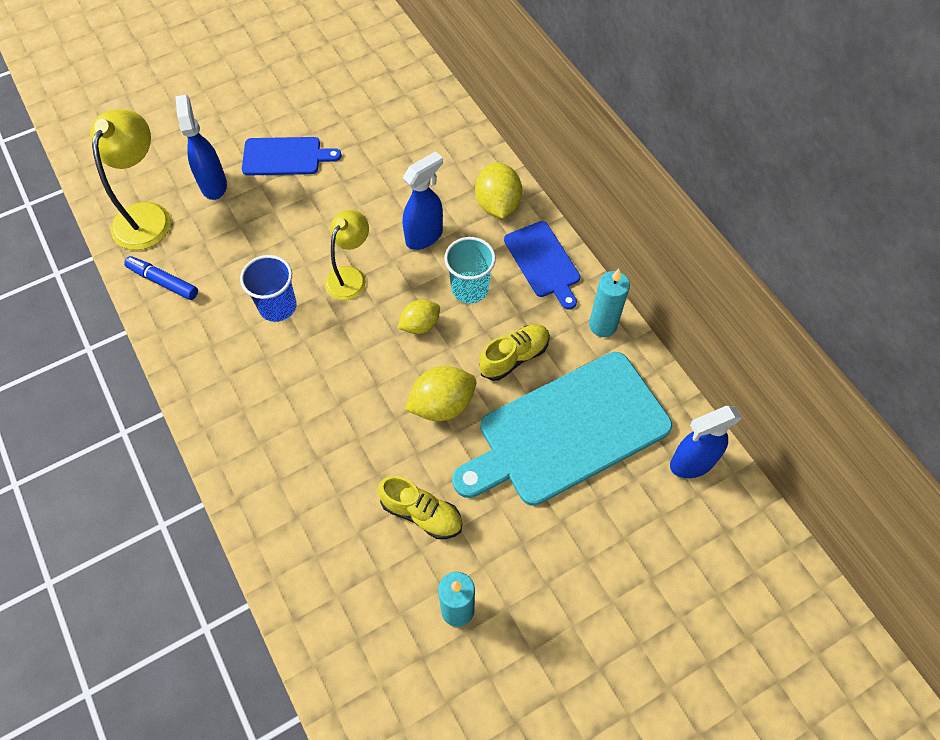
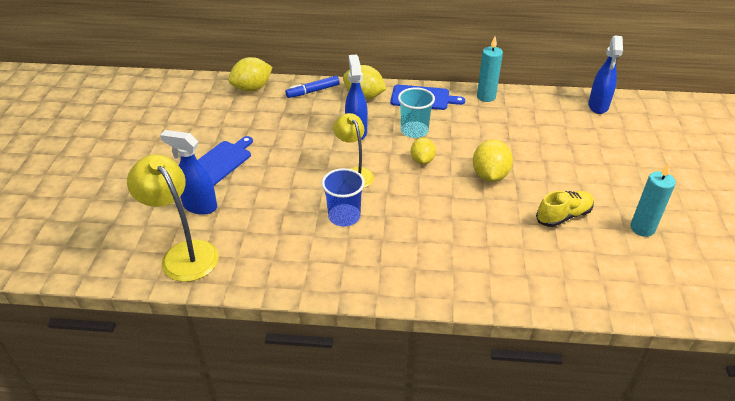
camera: 55 degrees left, 20 degrees down
blue marker [124,256,198,300] -> blue marker moved to [285,76,339,98]
turquoise cutting board [452,352,672,506] -> none
yellow shoe [479,324,550,381] -> none
none -> yellow lemon [228,57,272,92]

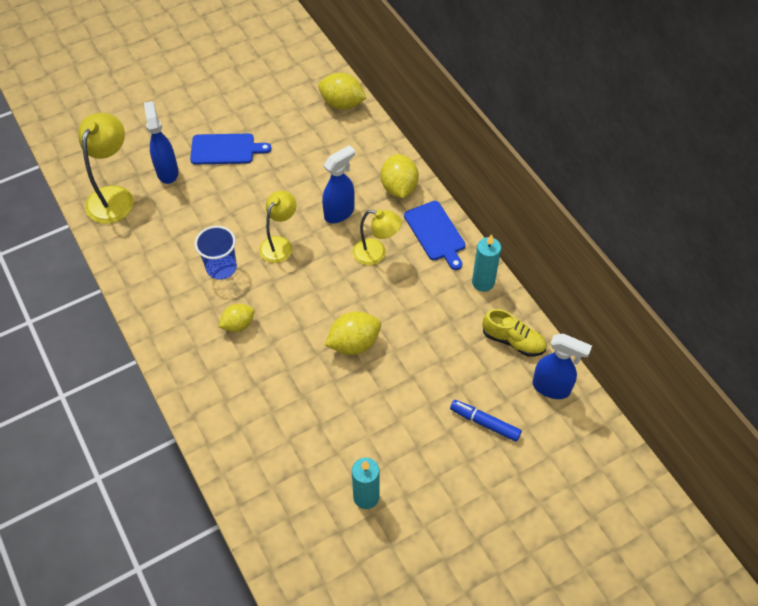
camera: 55 degrees right, 15 degrees up
blue marker [285,76,339,98] -> blue marker moved to [450,400,522,442]
turquoise cup [398,87,435,138] -> yellow lamp [353,210,402,265]
yellow lemon [411,137,436,164] -> yellow lemon moved to [218,304,254,332]
yellow shoe [536,191,594,227] -> yellow shoe moved to [483,309,546,357]
blue spray bottle [588,35,623,114] -> blue spray bottle turned 135 degrees counterclockwise [532,334,592,399]

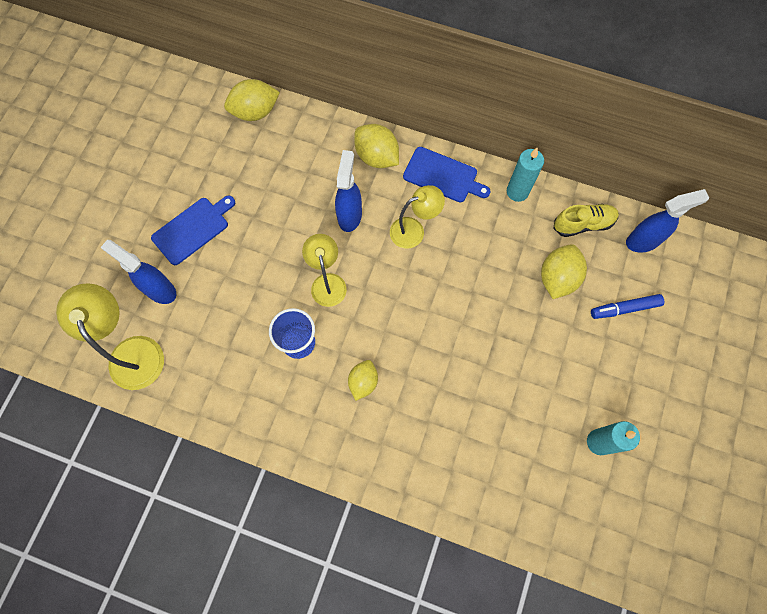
camera: 40 degrees left, 15 degrees up
yellow lemon [325,311,381,355] -> yellow lemon moved to [541,244,587,299]

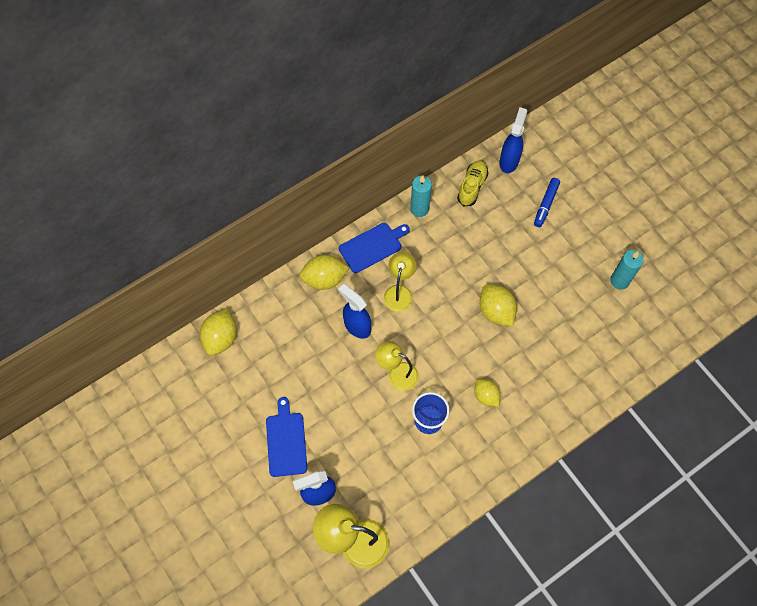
camera: 55 degrees left, 5 degrees down
yellow lemon [541,244,587,299] -> yellow lemon moved to [479,284,517,326]

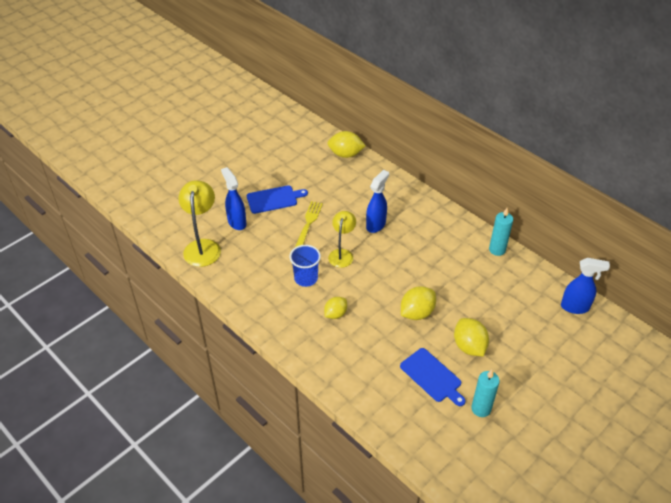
camera: 80 degrees right, 20 degrees down
yellow lemon [299,255,349,290] -> yellow lemon moved to [454,318,489,356]
blue cutting board [339,223,410,273] -> blue cutting board moved to [400,348,466,406]
yellow lamp [384,252,417,311] -> none
yellow shoe [457,161,488,206] -> none
blue marker [534,178,560,227] -> none
none -> yellow fork [295,201,323,247]

